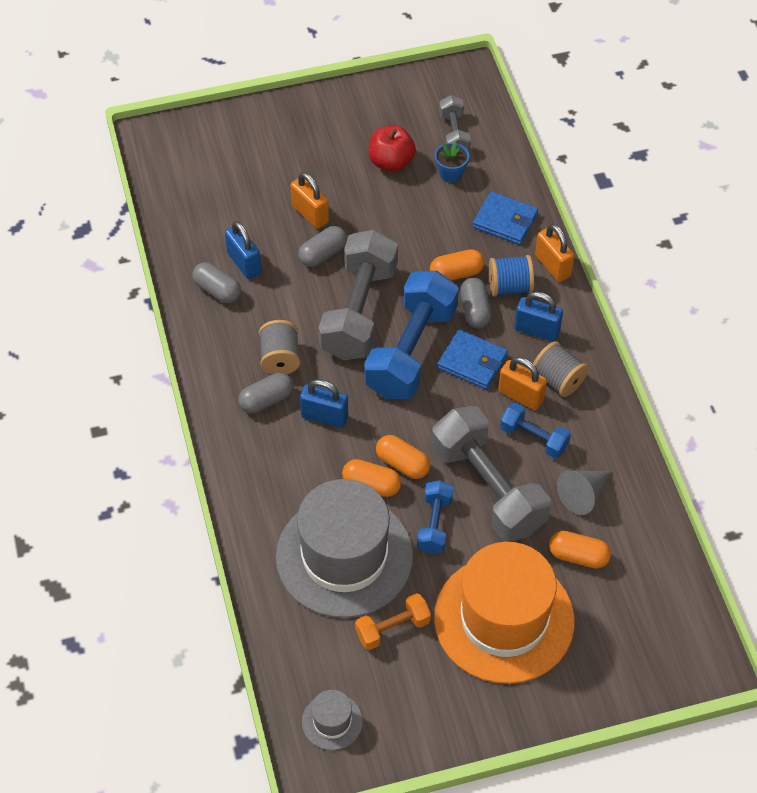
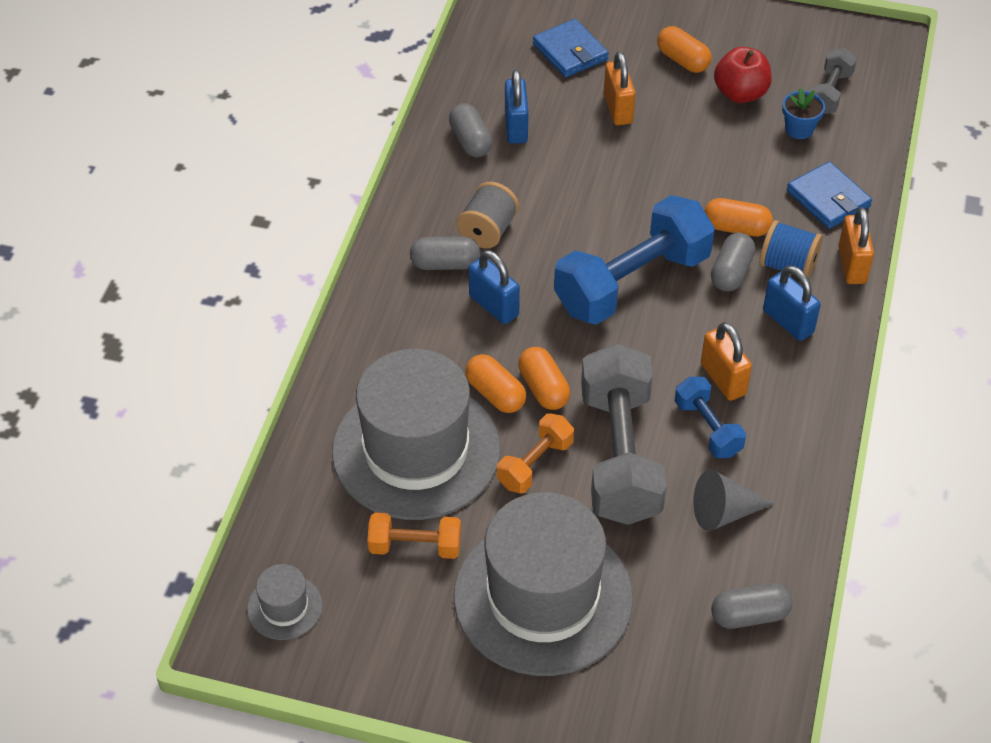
camera: 30 degrees right, 5 degrees down
grey capsule [298,226,347,267] -> grey capsule moved to [711,583,793,629]
grey dumbbell [319,229,398,360] -> none
blue dumbbell [417,480,453,554] -> orange dumbbell [497,413,574,493]
orange hat [434,542,575,684] -> grey hat [454,492,633,676]
blue wallet [437,330,508,389] -> blue wallet moved to [533,19,609,77]
grey spool [533,341,589,397] -> none
orange capsule [549,531,611,569] -> orange capsule moved to [657,26,712,73]

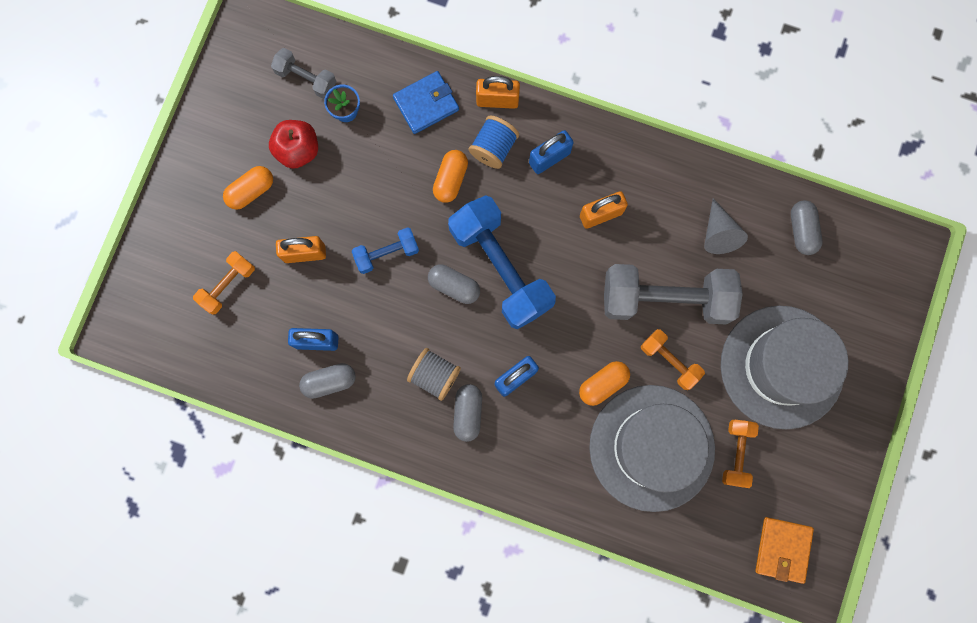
camera: 85 degrees left, 30 degrees up
grey hat [247,564,323,640] -> orange wallet [755,517,814,584]
orange capsule [518,347,570,410] -> none
blue wallet [533,19,609,77] -> orange dumbbell [193,251,255,315]
blue dumbbell [675,377,746,458] -> blue dumbbell moved to [352,227,419,274]
grey capsule [711,233,755,291] -> grey capsule moved to [428,264,480,304]

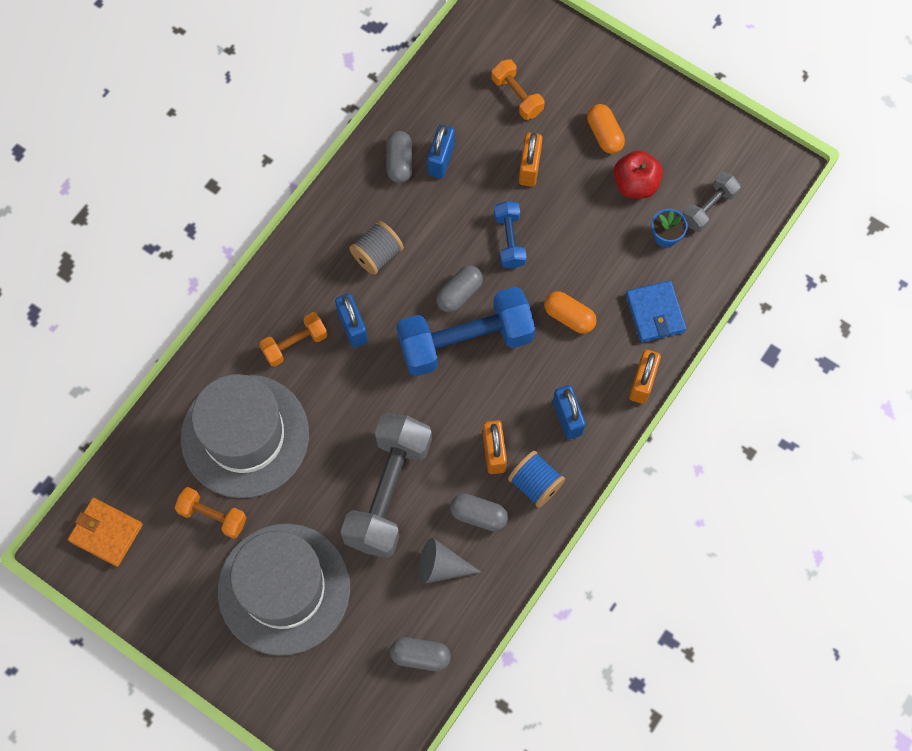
camera: 105 degrees right, 10 degrees down
grey capsule [453,384,482,442] -> grey capsule moved to [450,493,508,531]
blue spool [469,115,519,169] -> blue spool moved to [508,451,565,508]
orange capsule [579,361,630,406] -> none
orange dumbbell [641,329,705,390] -> orange dumbbell moved to [259,312,328,367]

